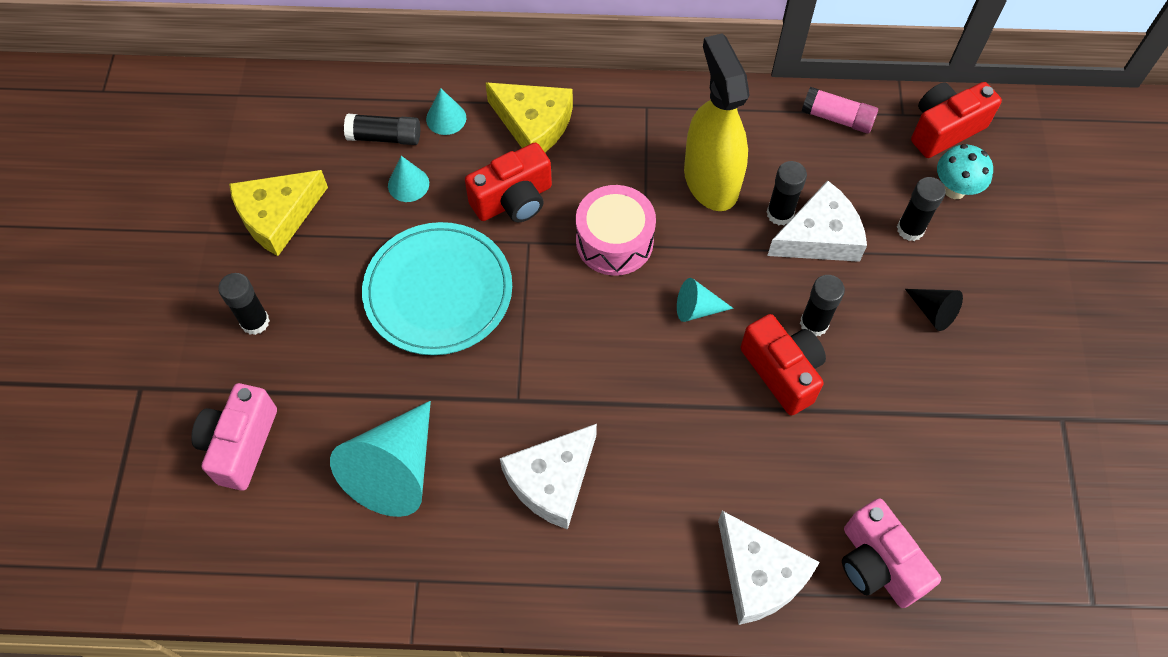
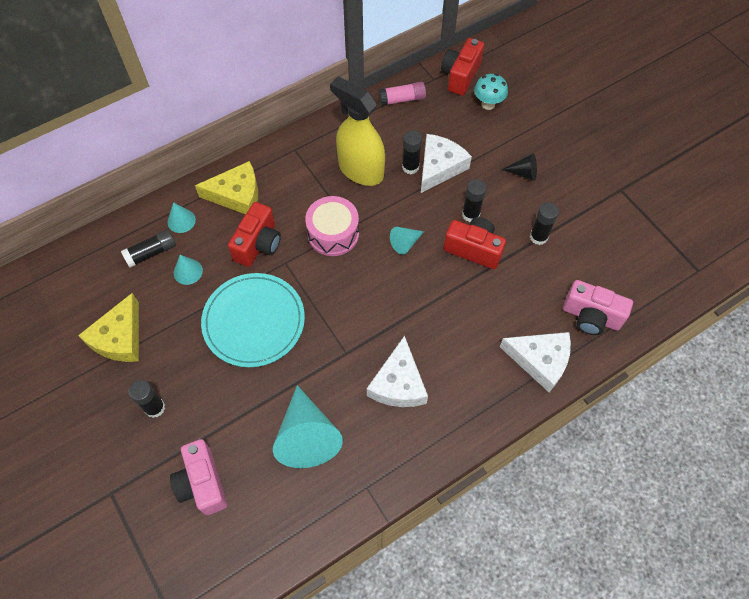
camera: 35 degrees left, 0 degrees up
black glue stick [897,177,946,241] -> black glue stick moved to [530,202,559,245]

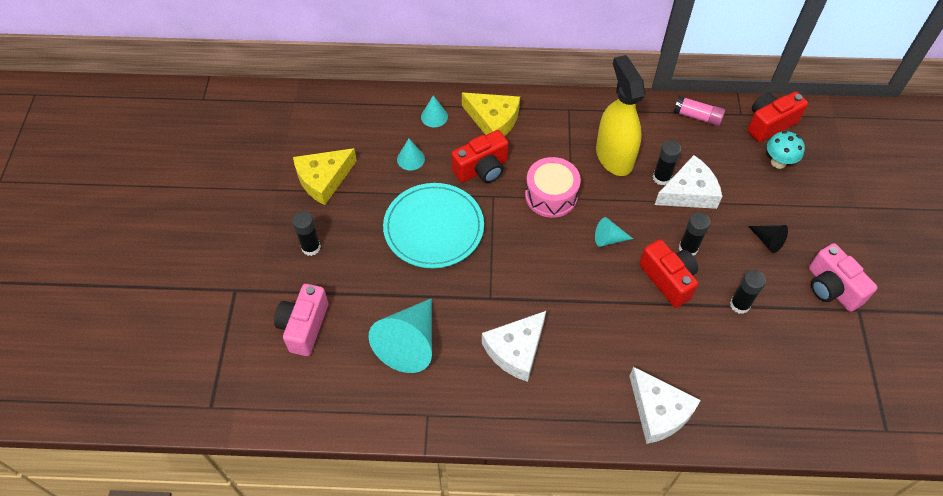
camera: 35 degrees right, 5 degrees down
black glue stick [121,229,176,268] -> none
pink camera [563,280,633,335] -> pink camera moved to [809,243,878,312]

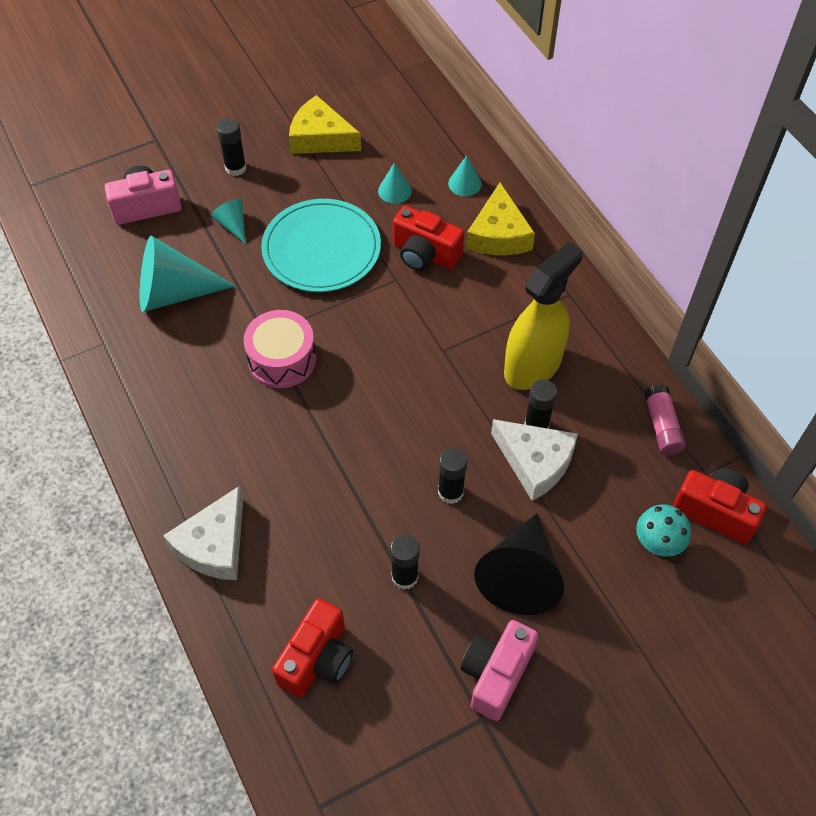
camera: 60 degrees right, 0 degrees up
white cheese [482,311,546,382] -> none
pink drum [525,157,581,218] -> pink drum moved to [243,310,316,388]
turquoise cone [595,217,633,247] -> turquoise cone moved to [211,199,246,244]
red camera [639,239,698,308] -> red camera moved to [272,598,353,698]
black cone [748,225,788,253] -> black cone [474,513,564,615], size x2.08

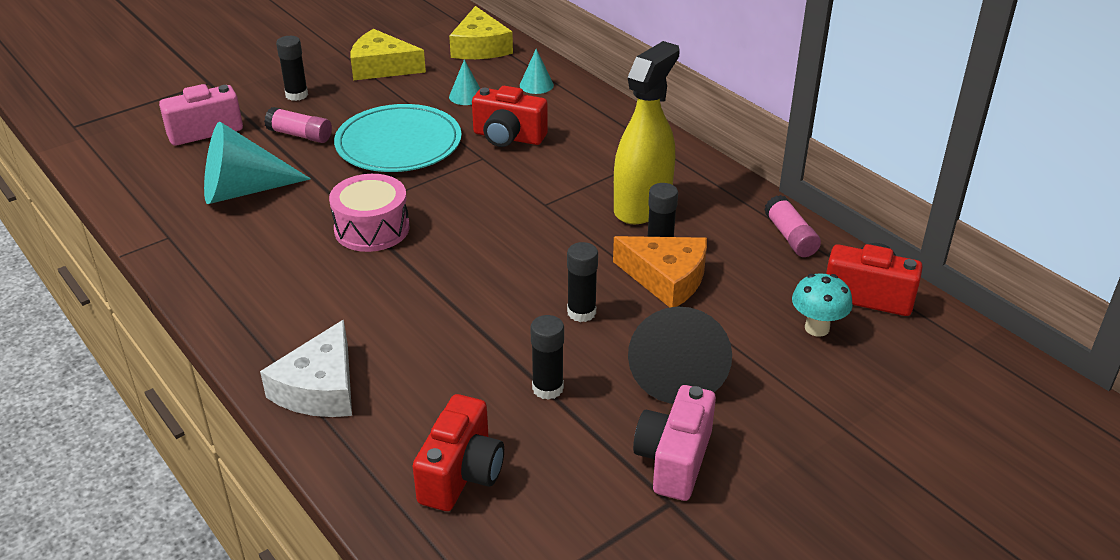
camera: 10 degrees left, 20 degrees down
turquoise cone [211,199,246,244] -> pink glue stick [264,107,332,143]
yellow cheese [466,182,535,255] -> yellow cheese moved to [449,6,513,59]
white cheese [491,419,578,501] -> orange cheese [613,236,707,308]

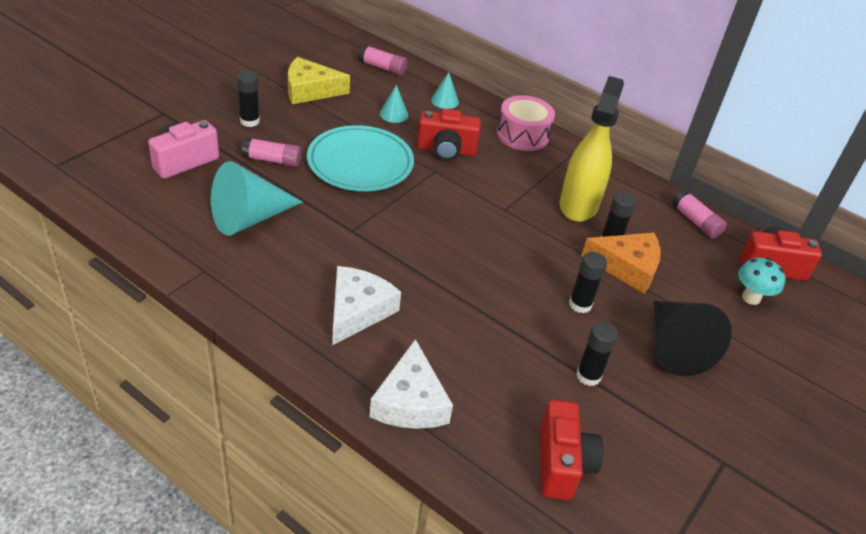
camera: 20 degrees left, 5 degrees up
pink drum [329,174,410,252] -> pink drum moved to [497,95,555,151]
yellow cheese [449,6,513,59] -> pink glue stick [358,45,408,75]
pink camera [633,385,716,501] -> none
none -> white cheese [332,266,401,345]

